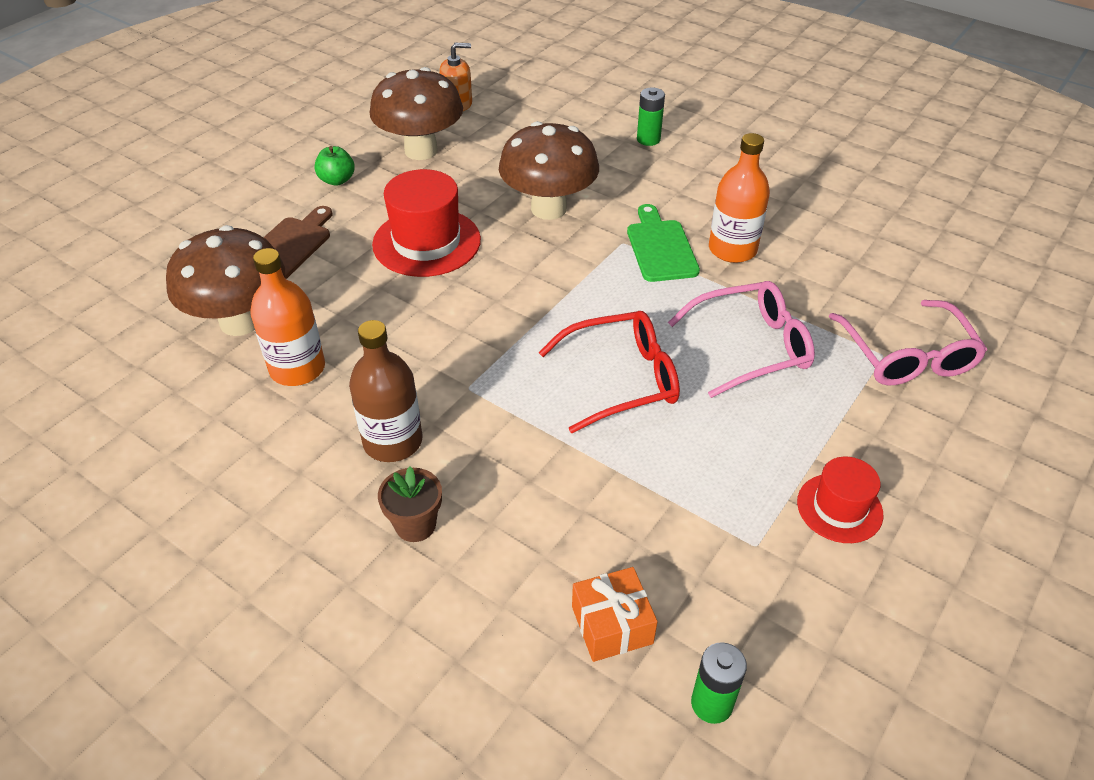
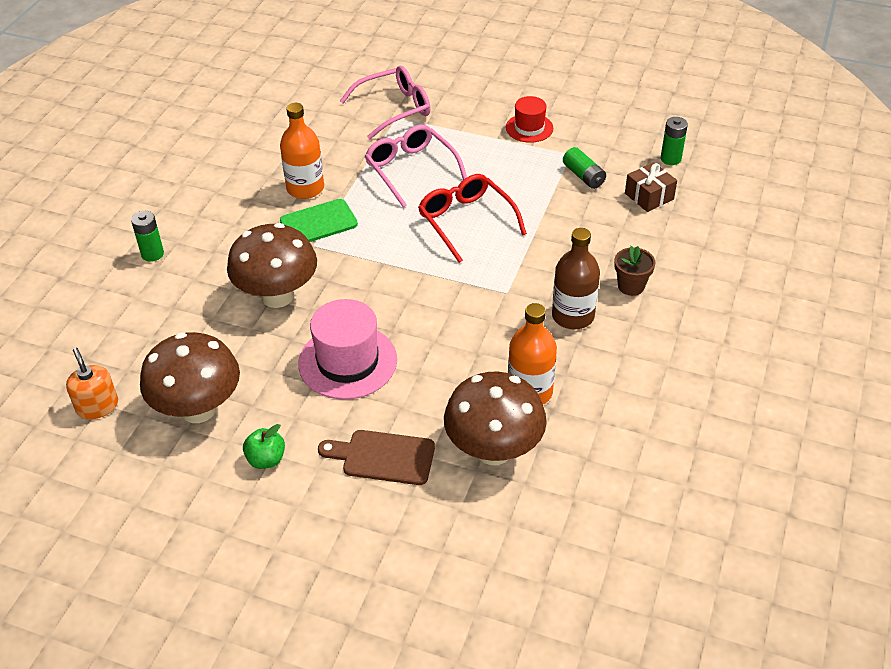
camera: 105 degrees left, 0 degrees up
red hat [372,169,481,277] -> pink hat [298,299,397,400]
orange gift [572,567,658,662] -> brown gift [625,162,677,212]
none -> green battery [563,147,606,189]

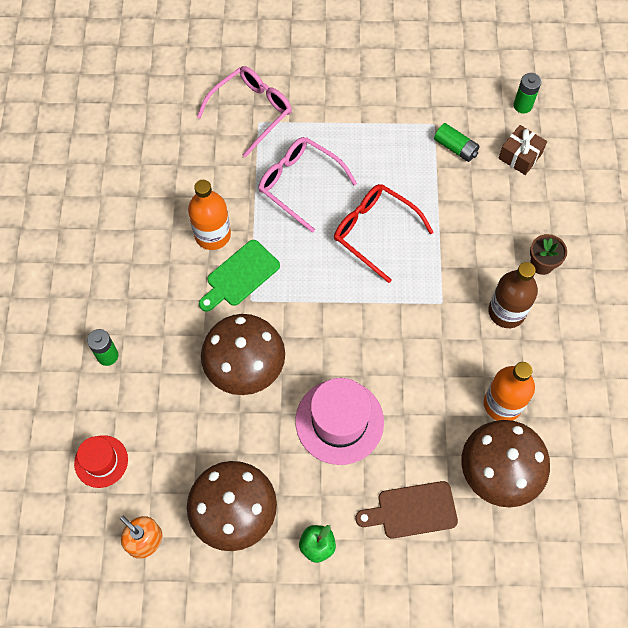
camera: 20 degrees left, 20 degrees up
red hat [506,96,553,143] -> red hat moved to [74,435,128,488]

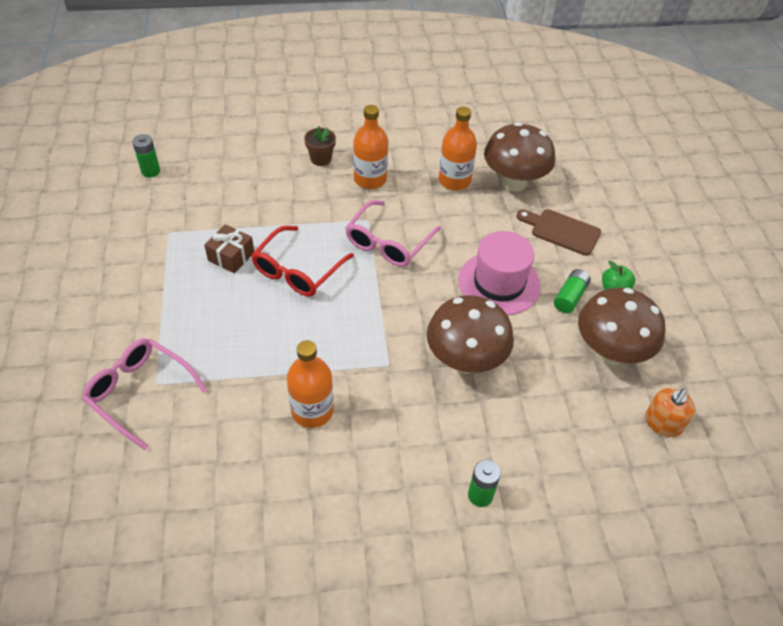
camera: 100 degrees left, 15 degrees down
red hat [74,435,128,488] -> none
green cutting board [199,240,280,312] -> none
pink glasses [258,137,357,233] -> pink glasses moved to [345,200,441,267]
brown cutting board [355,481,458,538] -> brown cutting board turned 135 degrees clockwise [516,209,601,256]
green battery [434,123,480,162] -> green battery moved to [554,269,591,313]
brown bottle [488,262,538,328] -> orange bottle [353,105,388,189]
brown gift [498,125,547,175] -> brown gift moved to [204,224,254,274]

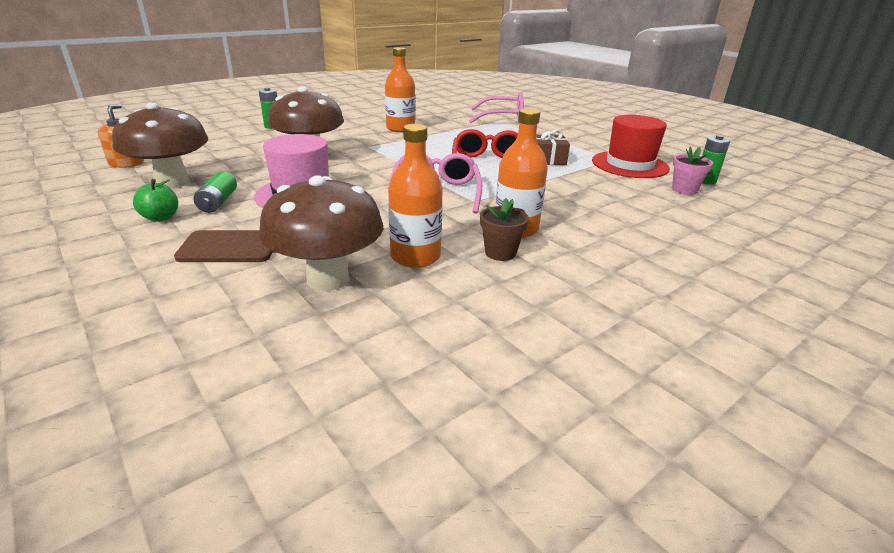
camera: 150 degrees right, 20 degrees down
brown flower pot [304,126,336,166] -> brown flower pot moved to [480,198,529,261]
none -> red hat [592,115,670,178]
none -> pink flower pot [672,147,713,195]

